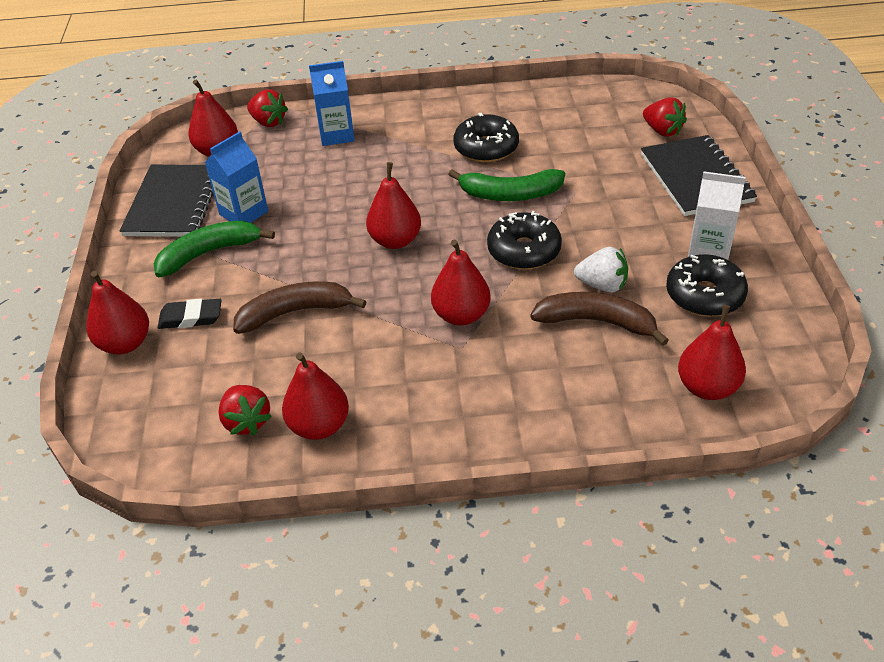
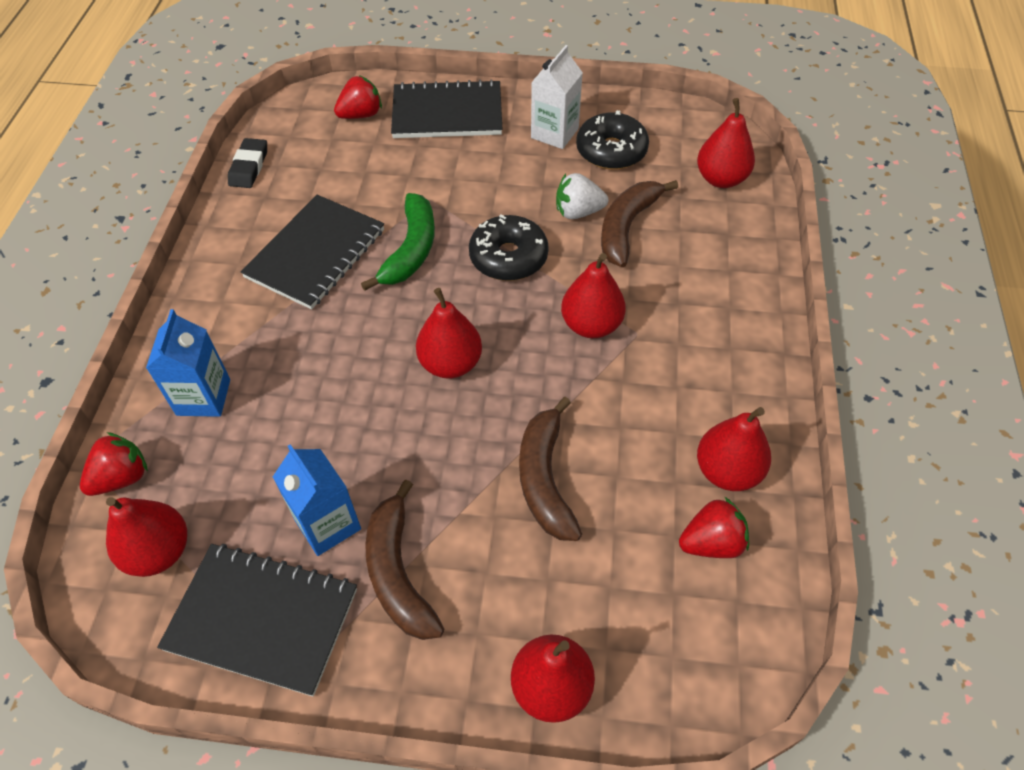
camera: 80 degrees left, 10 degrees up
green banana [154,221,275,277] -> brown banana [365,480,444,640]
black eraser [157,299,222,329] -> black eraser moved to [228,138,267,188]
black donut [453,113,519,162] -> black notebook [240,195,384,309]
white strawberry [574,247,628,293] -> white strawberry turned 120 degrees counterclockwise [556,173,608,219]

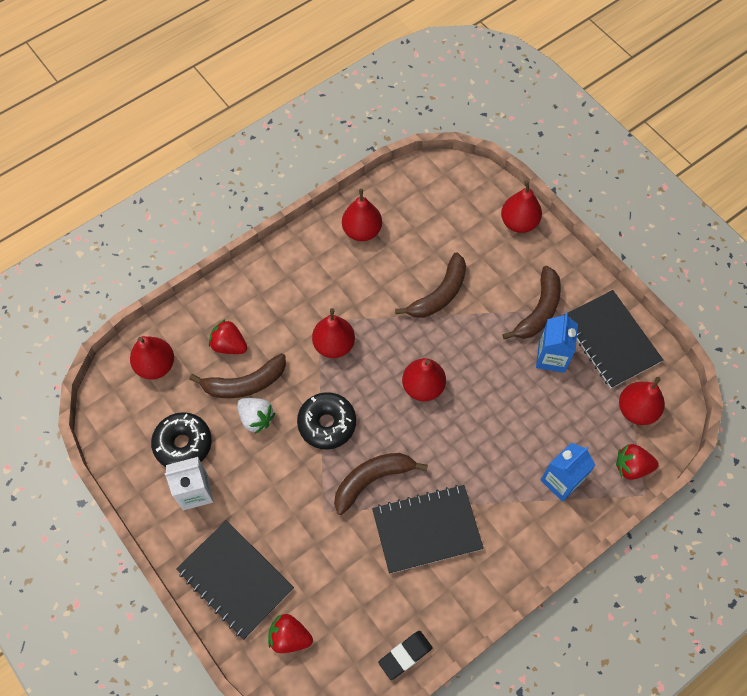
camera: 135 degrees left, 10 degrees up
green banana [361,193,435,291] -> brown banana [334,453,428,515]
red strawberry [679,497,749,558] -> red strawberry moved to [209,319,247,354]

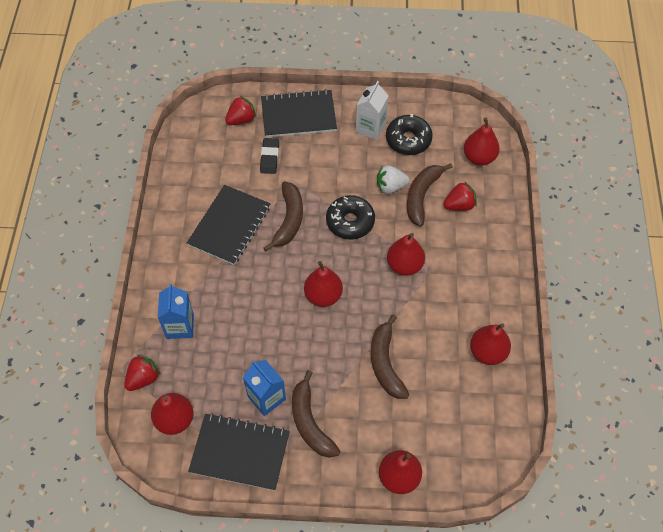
camera: 130 degrees right, 5 degrees down
black eraser [378,631,433,680] -> black eraser moved to [260,138,279,174]

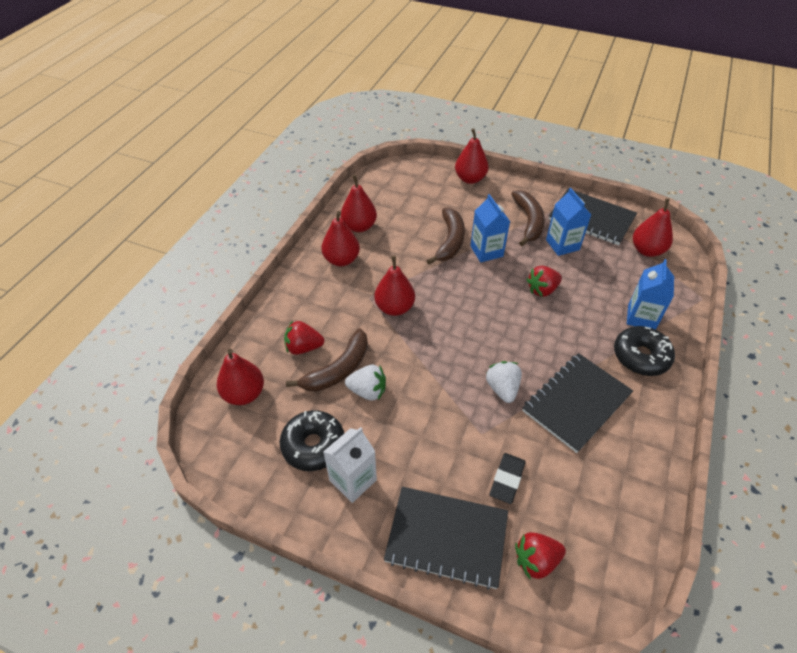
camera: 160 degrees left, 10 degrees down
red strawberry [124,355,160,391] -> red strawberry moved to [526,266,562,297]
brown banana [263,182,303,251] -> white strawberry [486,361,522,403]
red pear [304,261,343,307] -> red pear moved to [322,211,360,266]
black donut [326,195,375,240] -> black donut moved to [614,326,675,376]
none -> blue carton [470,194,510,262]

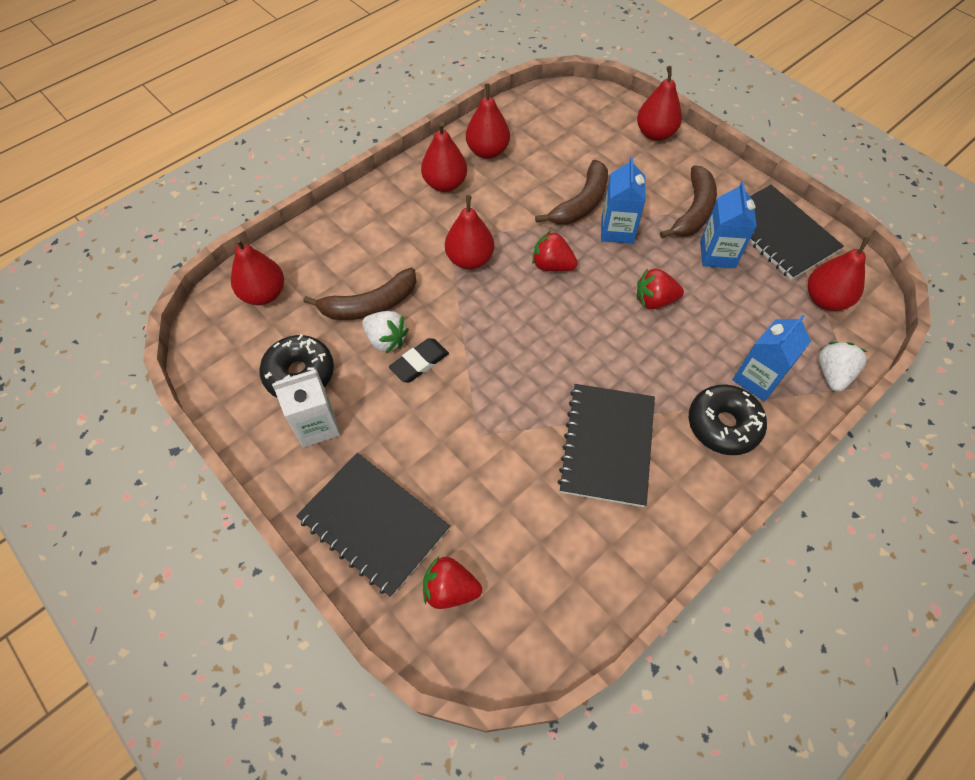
camera: 25 degrees right, 10 degrees up
red strawberry [284,321,324,355] -> red strawberry moved to [532,231,578,271]
white strawberry [486,361,522,403] -> white strawberry moved to [818,342,867,392]
black eraser [489,453,526,504] -> black eraser moved to [389,338,449,382]
black notebook [522,353,633,453] -> black notebook turned 60 degrees counterclockwise [557,384,655,507]

